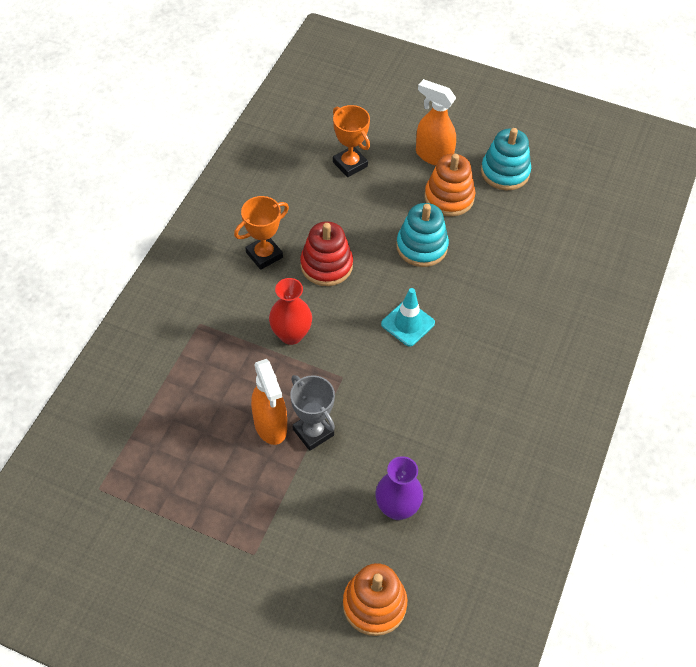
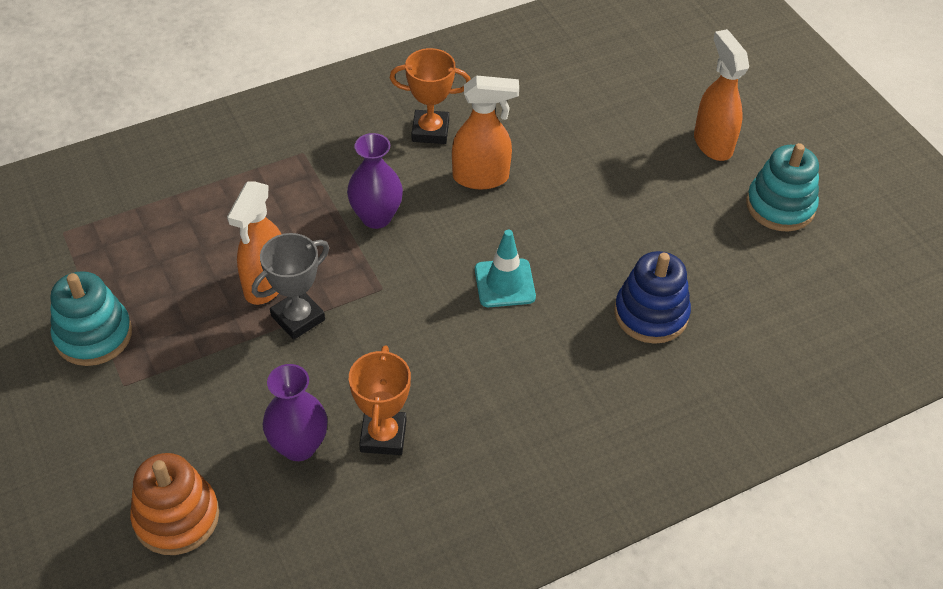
camera: 40 degrees right, 5 degrees down
red vase [269,278,312,345] -> purple vase [347,133,403,229]
grey trophy [290,375,335,451] -> grey trophy turned 45 degrees clockwise [252,233,329,340]
red stacking toy [300,221,353,286] -> orange spray bottle [452,75,519,189]
orange trophy [333,105,370,177] -> orange trophy moved to [349,345,411,455]
turquoise stacking toy [396,203,449,267] -> turquoise stacking toy moved to [50,271,132,366]
orange stacking toy [425,154,475,217] -> none
none -> blue stacking toy [614,251,691,344]

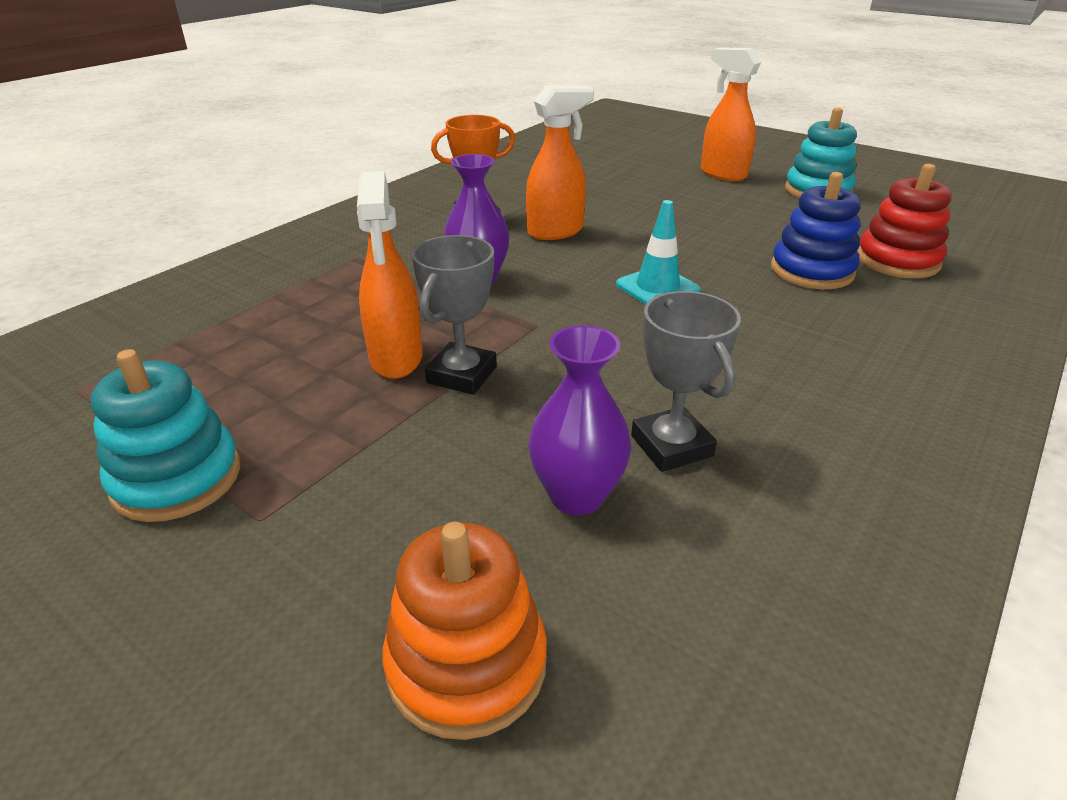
camera: 25 degrees left, 15 degrees down
orange trophy [349,345,411,455] -> grey trophy [631,291,741,472]
none -> red stacking toy [857,164,952,278]

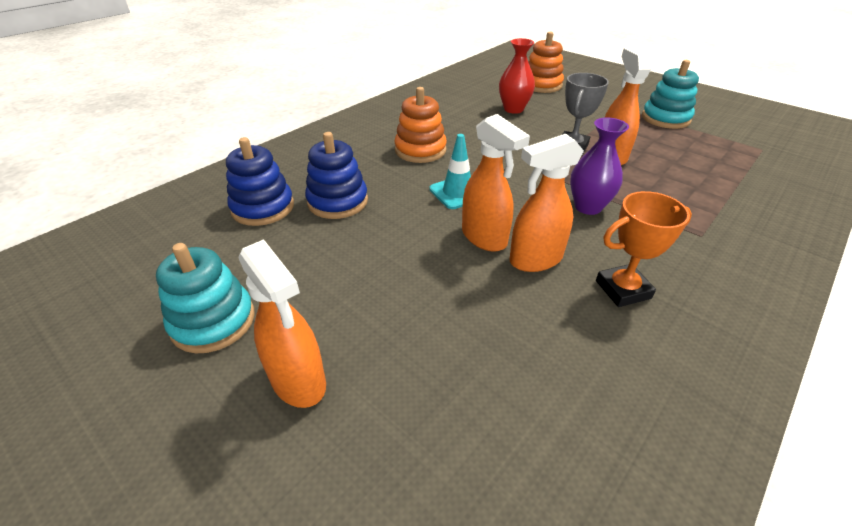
camera: 175 degrees left, 5 degrees up
purple vase [528,325,632,515] -> red vase [499,38,535,114]
grey trophy [631,291,741,472] -> none
red stacking toy [857,164,952,278] -> blue stacking toy [226,137,294,226]
none -> orange stacking toy [394,87,447,163]
none -> orange spray bottle [462,114,530,252]

